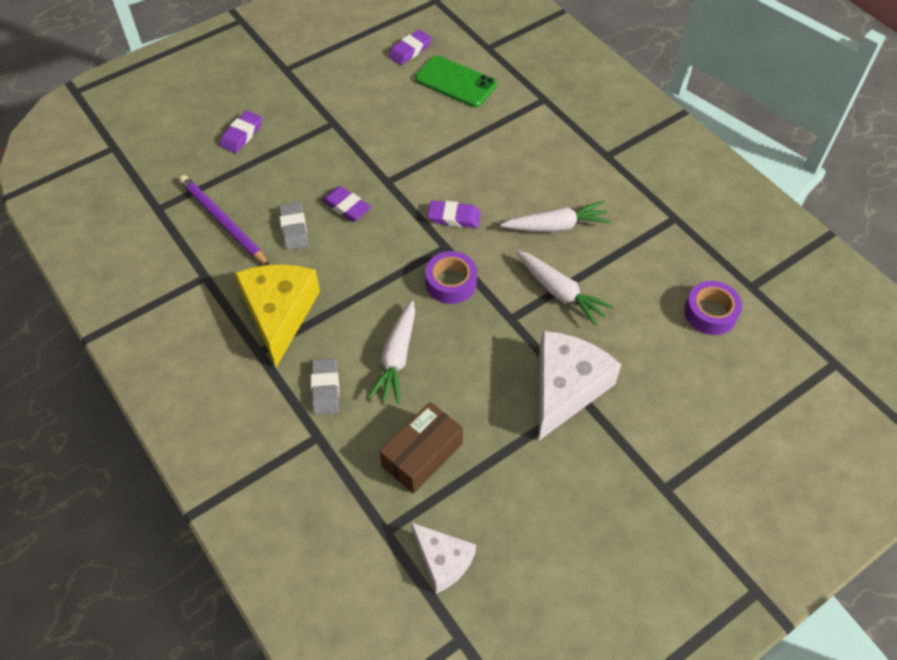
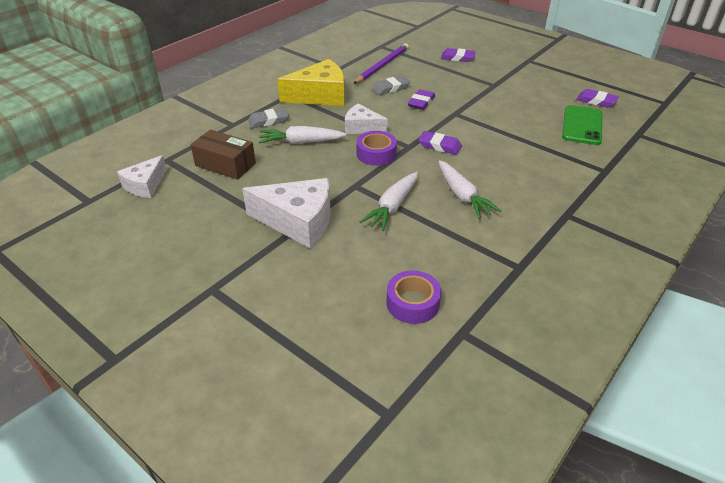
camera: 75 degrees right, 15 degrees down
purple eraser [427,200,481,228] -> purple eraser turned 60 degrees counterclockwise [418,131,462,155]
none -> white cheese [345,104,388,134]

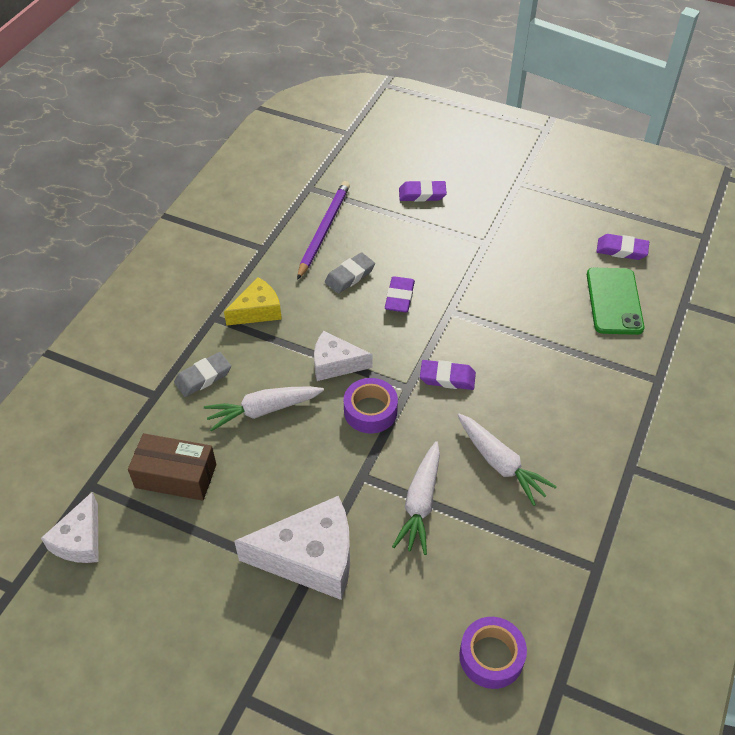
camera: 15 degrees left, 10 degrees up
yellow cheese [277,59,345,106] -> yellow cheese [224,277,282,326], size x0.60

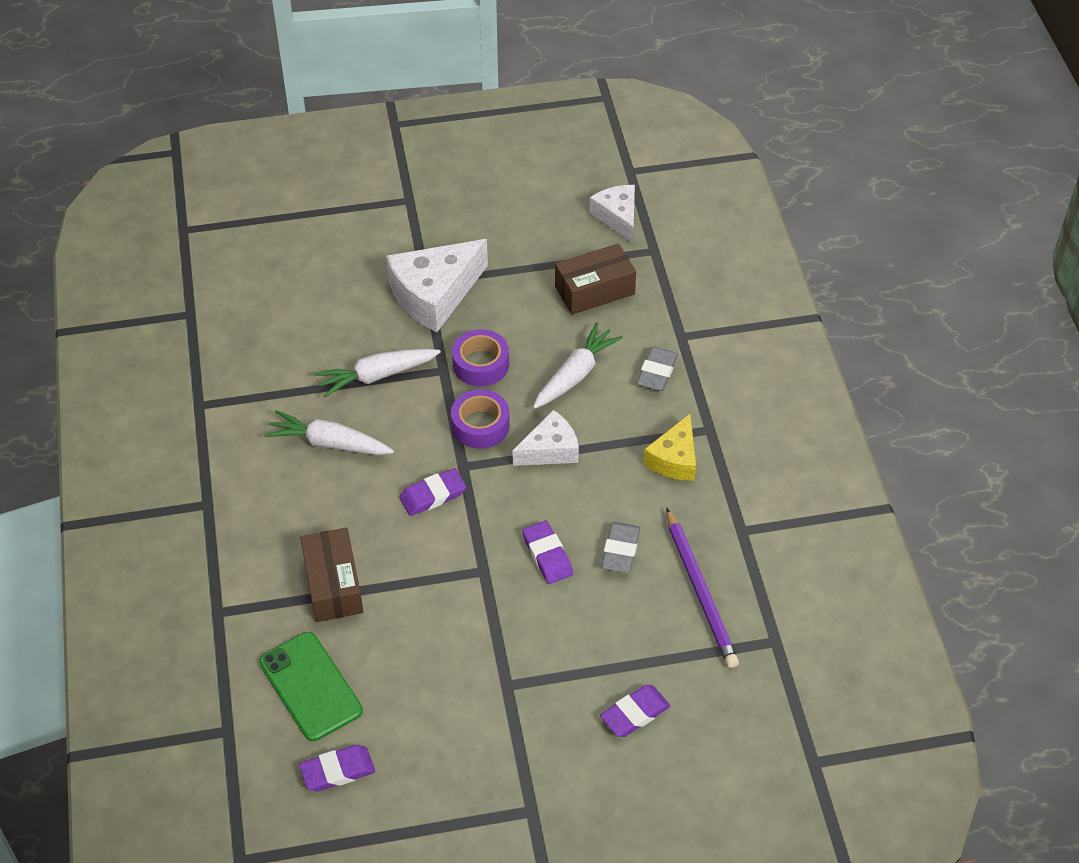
camera: 145 degrees right, 0 degrees up
white carrot [392,441,440,555] -> white carrot turned 90 degrees counterclockwise [314,349,441,398]
purple tape [459,617,527,689] -> purple tape moved to [452,329,509,386]
none -> brown box [300,528,363,622]

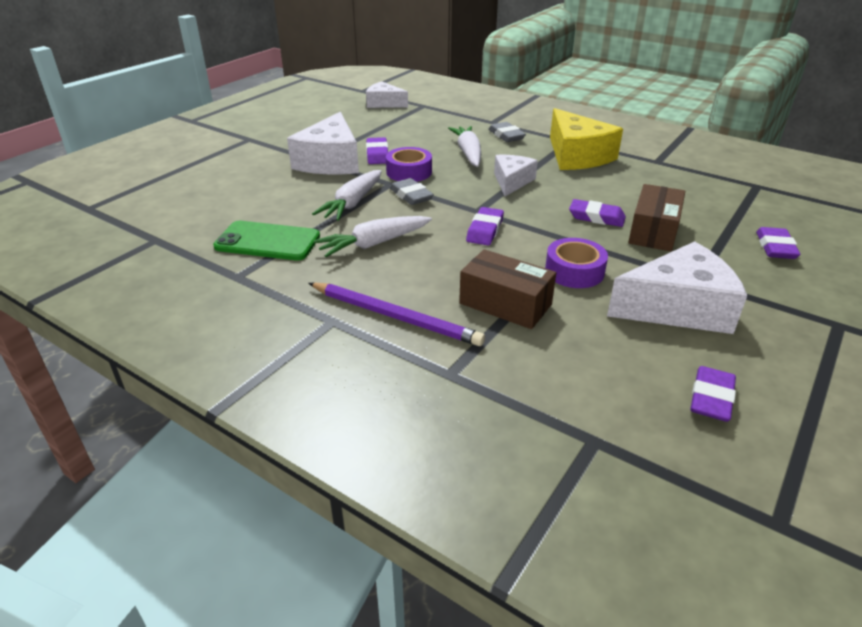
camera: 45 degrees left, 15 degrees down
green phone [259,632,363,741] -> green phone moved to [213,221,320,260]
purple tape [451,389,510,449] -> purple tape moved to [545,238,608,288]
brown box [555,243,636,315] -> brown box moved to [628,184,685,251]
grey eraser [601,522,640,573] -> grey eraser moved to [390,178,434,205]
yellow cheese [643,414,696,481] -> yellow cheese [550,108,623,170], size x1.67
purple pencil [666,508,739,668] -> purple pencil moved to [309,282,485,346]
none -> purple eraser [366,137,388,164]
none -> white cheese [607,241,747,334]

